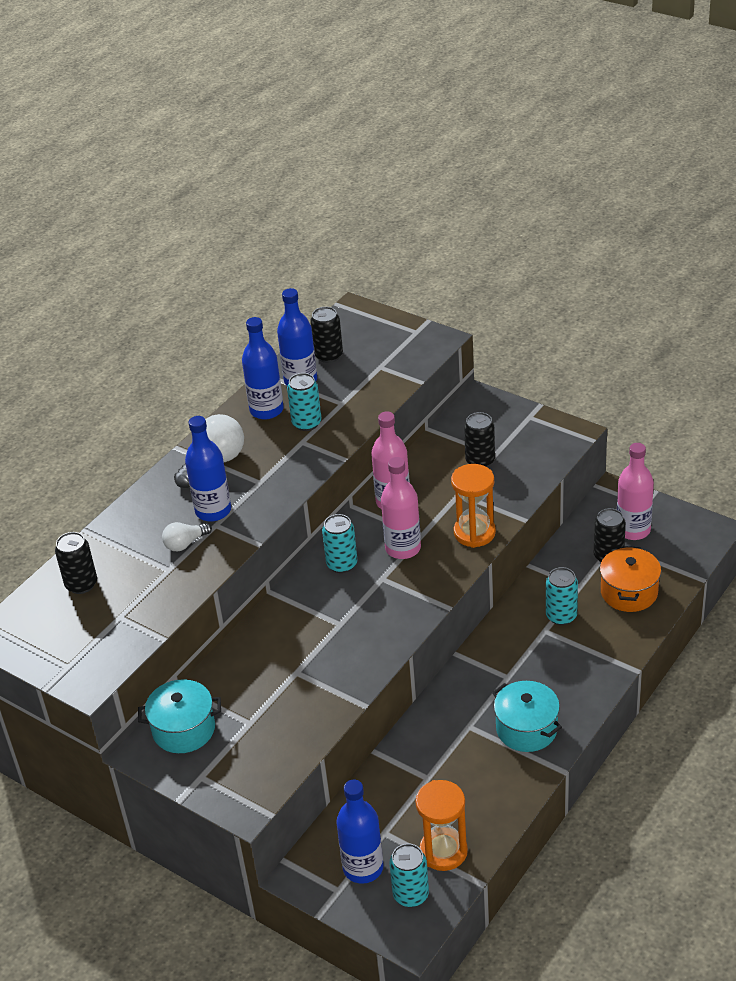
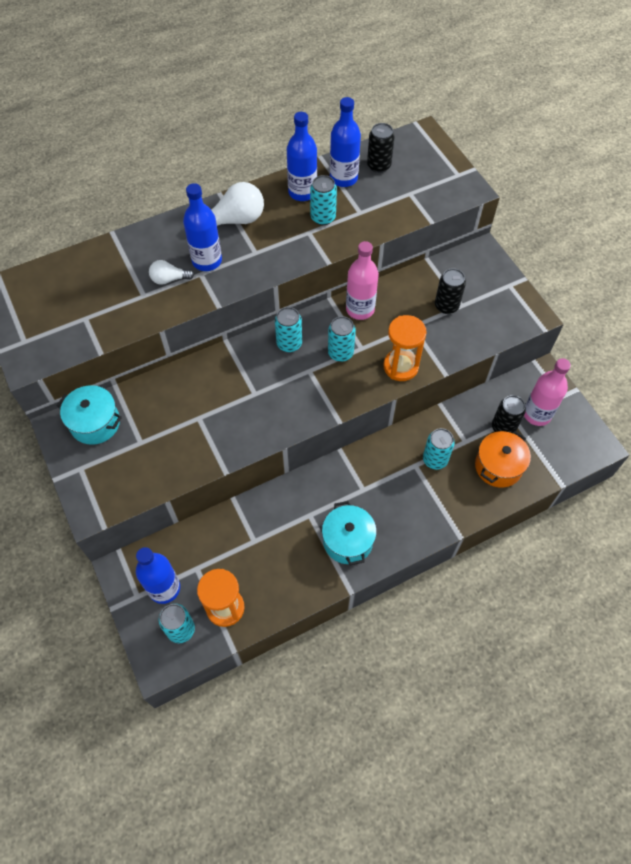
camera: 25 degrees right, 20 degrees up
black can [55,532,97,594] -> none
pink bottle [381,457,421,559] -> turquoise can [328,316,356,362]

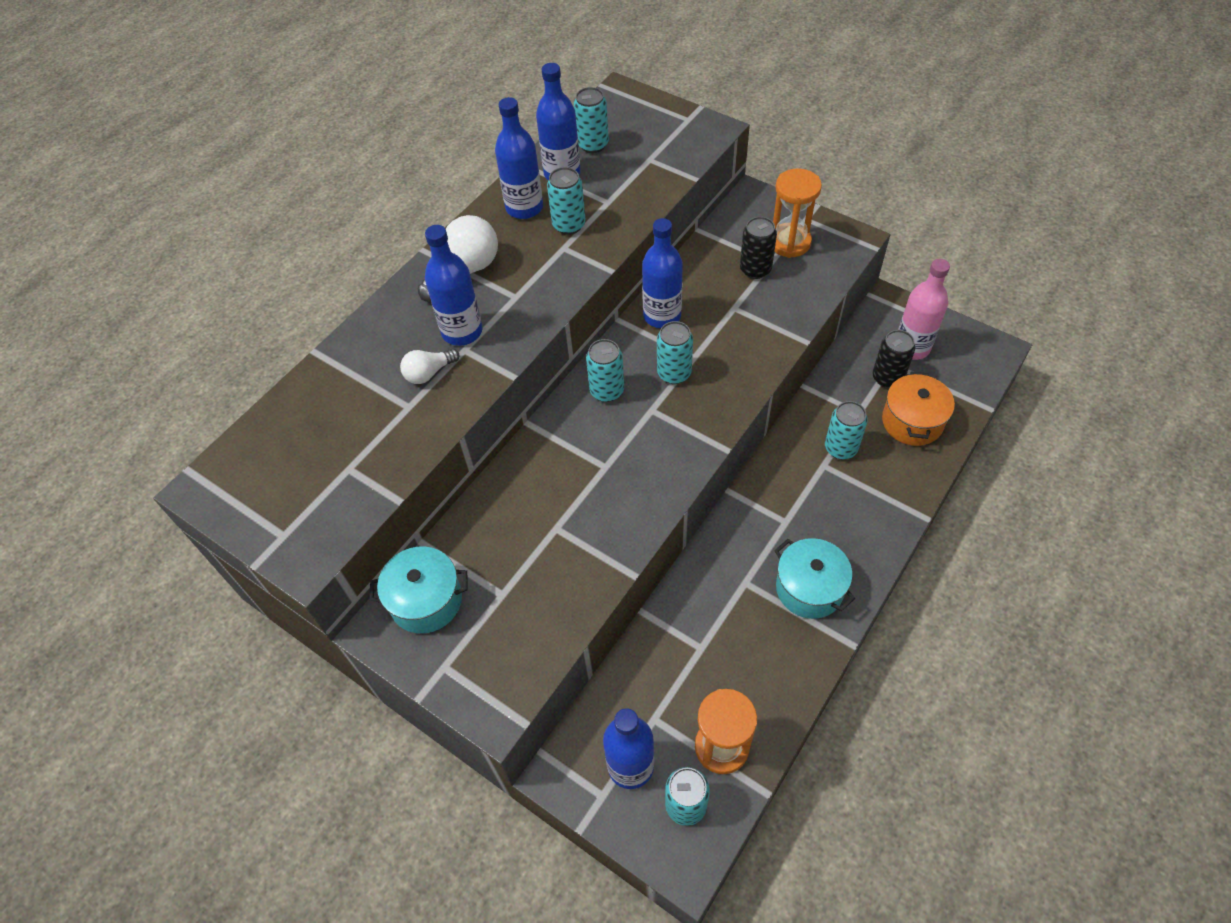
camera: 25 degrees left, 5 degrees down
pink bottle [346,241,379,320] -> blue bottle [642,218,683,328]
black can [367,123,395,173] -> turquoise can [574,87,609,153]
orange hourglass [383,315,427,381] -> orange hourglass moved to [773,169,822,258]

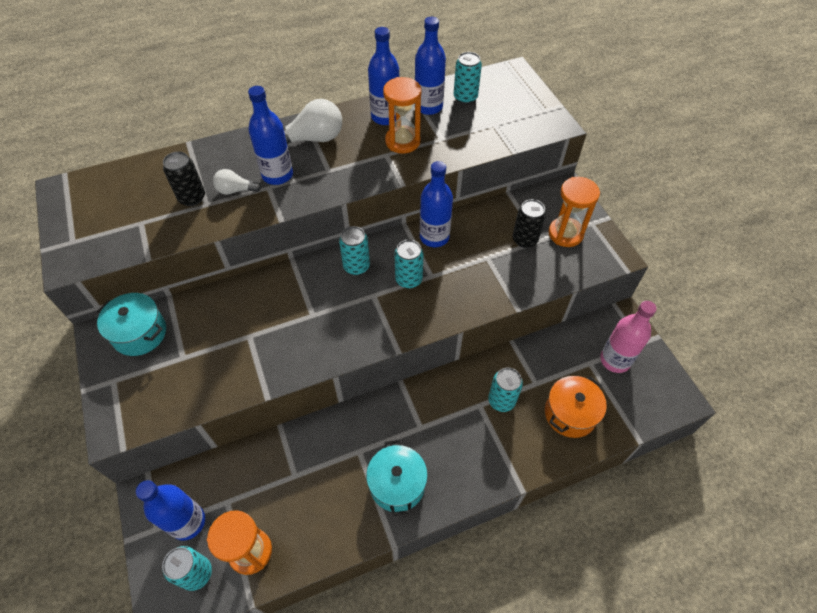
camera: 30 degrees right, 0 degrees up
turquoise can [547,167,586,235] -> orange hourglass [383,77,422,154]
black can [873,330,915,388] -> black can moved to [163,152,205,206]

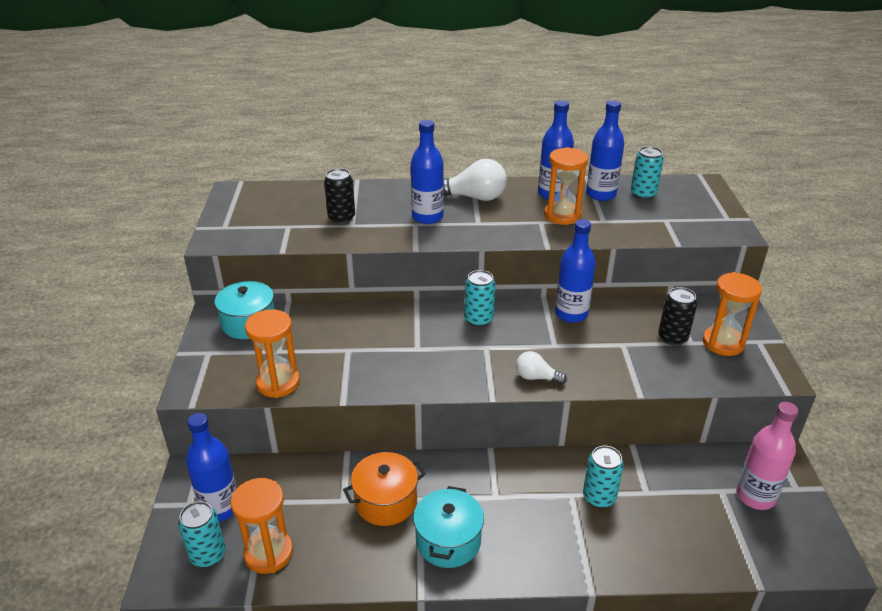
camera: 20 degrees right, 20 degrees down
white light bulb [213,169,261,195] -> white light bulb moved to [516,351,567,385]
turquoise can [394,240,424,289] -> none
orange pot [545,376,607,438] -> orange pot moved to [343,452,426,526]
none -> orange hourglass [245,309,300,398]

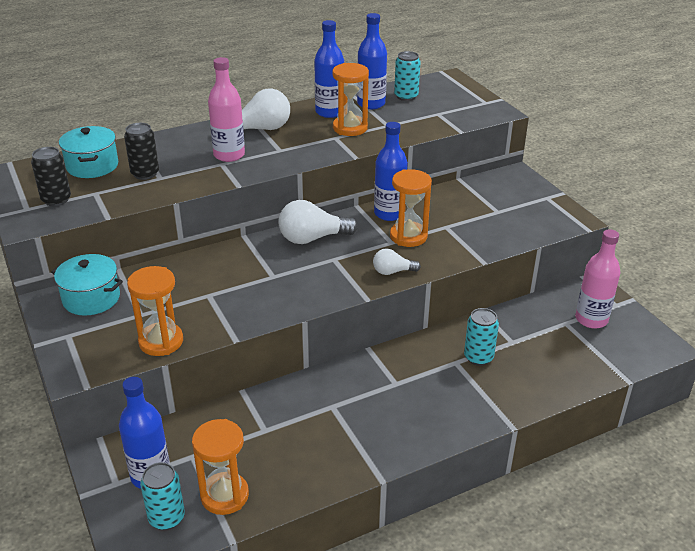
camera: 25 degrees left, 0 degrees up
orange pot [343,452,426,526] -> none
blue bottle [411,120,444,224] -> pink bottle [208,57,245,162]
turquoise pot [413,486,484,568] -> turquoise pot moved to [59,126,118,178]
turquoise can [465,270,495,327] -> white light bulb [279,200,358,244]
black can [658,287,697,346] -> black can moved to [31,147,71,206]
orange hourglass [703,272,762,356] -> orange hourglass moved to [390,169,432,247]

